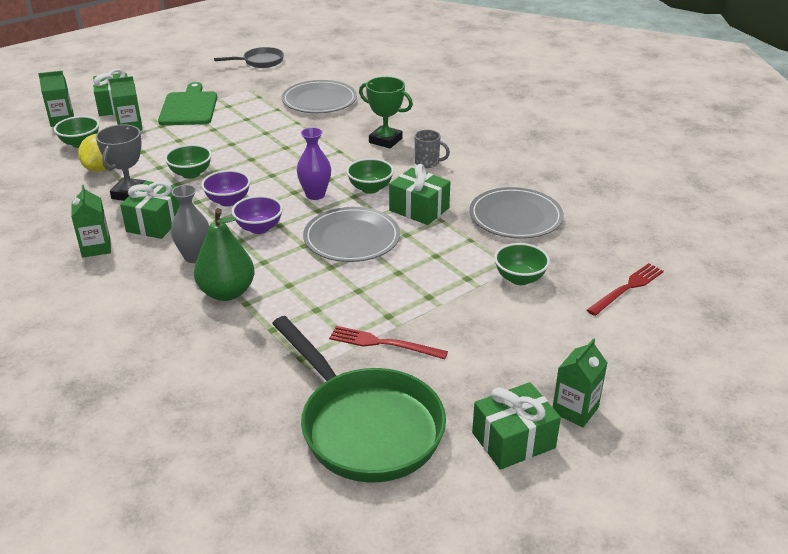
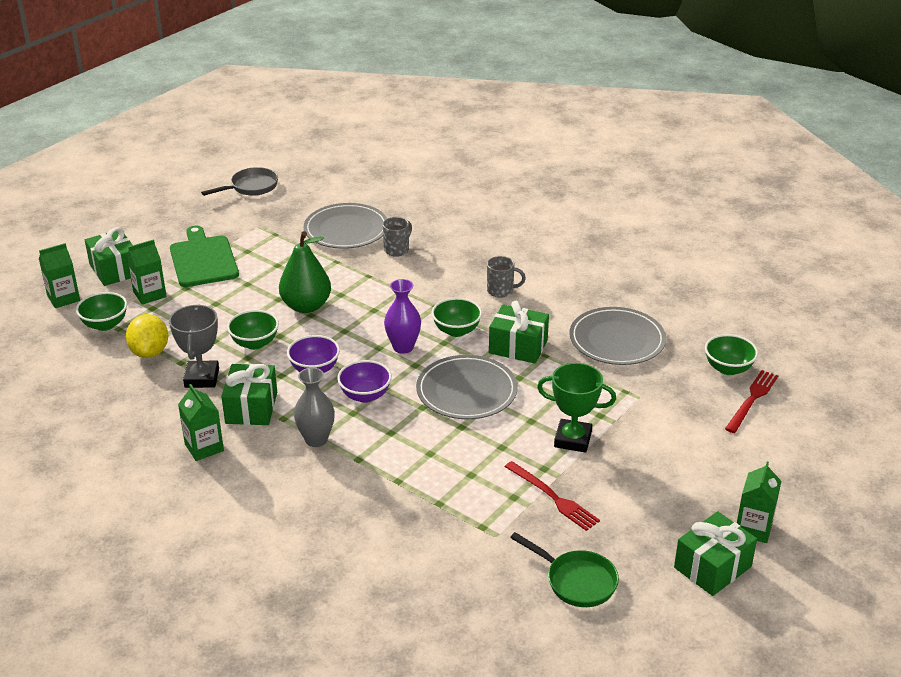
camera: 15 degrees left, 0 degrees up
green pear [194,208,255,301] -> green pear moved to [279,231,331,313]
green pan [272,316,446,483] -> green pan [510,532,619,607], size x0.52
red fork [329,326,448,359] -> red fork turned 135 degrees counterclockwise [505,461,600,531]
green trophy [359,77,413,148] -> green trophy moved to [537,363,616,453]
green bowl [494,243,550,285] -> green bowl moved to [705,334,758,375]
none -> grey mug [383,217,412,257]

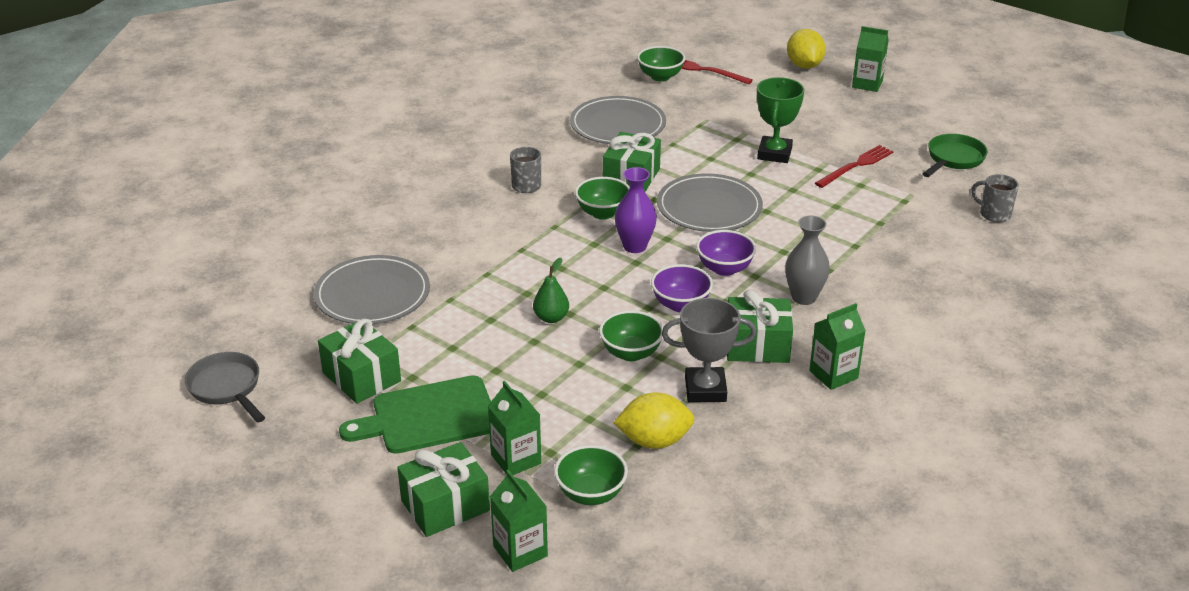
camera: 90 degrees left, 0 degrees up
green pear [279,231,331,313] -> green pear [533,258,569,323], size x0.55
grey mug [383,217,412,257] -> grey mug moved to [971,174,1019,222]
green gift [674,511,757,596] -> green gift moved to [318,319,401,404]
none -> yellow lemon [787,29,826,69]

